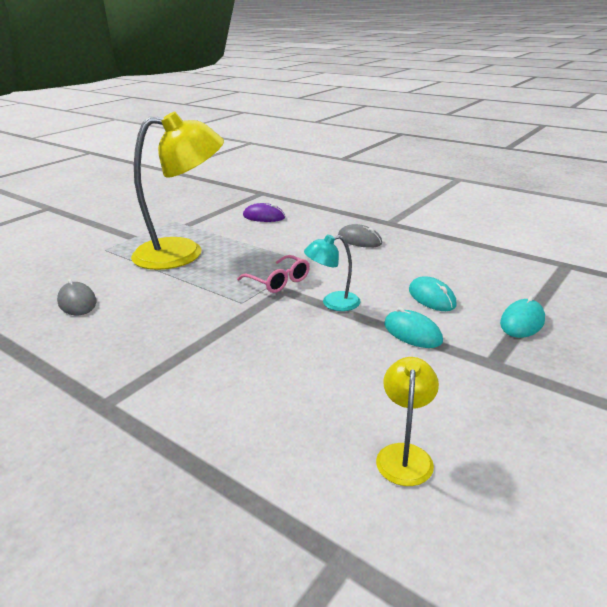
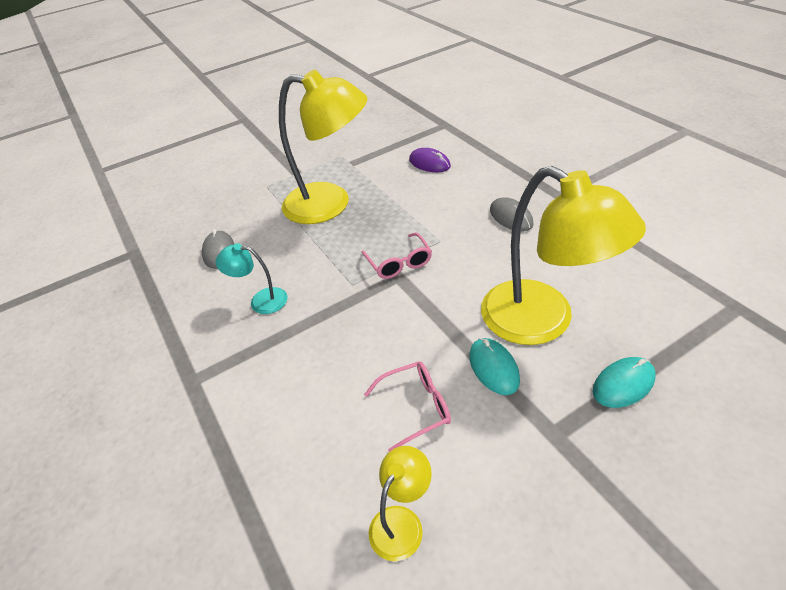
camera: 25 degrees right, 15 degrees up
turquoise lamp [304,234,361,311] -> turquoise lamp moved to [216,243,288,314]
turquoise mouse [409,276,457,311] -> yellow lamp [481,166,646,345]
none -> pink glasses [364,362,451,452]

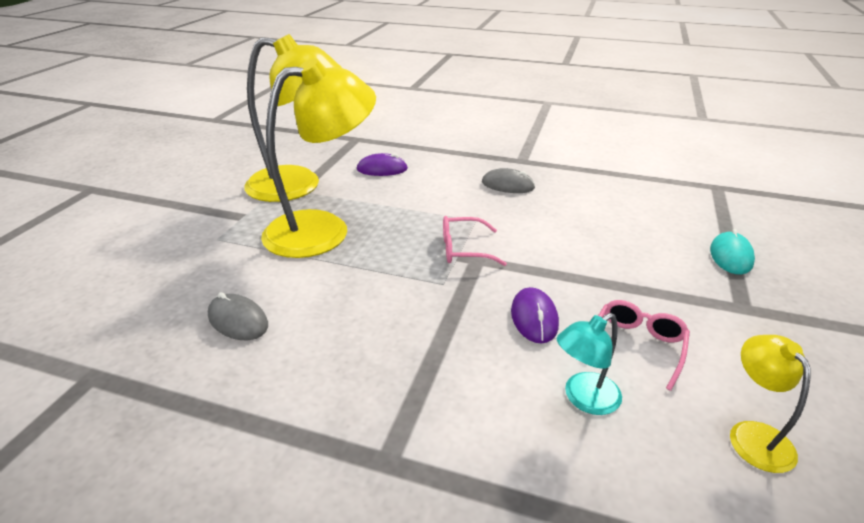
camera: 45 degrees left, 10 degrees down
turquoise lamp [216,243,288,314] -> turquoise lamp moved to [556,313,622,415]
pink glasses [361,233,432,279] -> pink glasses turned 150 degrees clockwise [443,216,507,266]
turquoise mouse [469,338,520,395] -> none
yellow lamp [481,166,646,345] -> yellow lamp moved to [244,34,342,202]
none -> purple mouse [511,287,559,343]

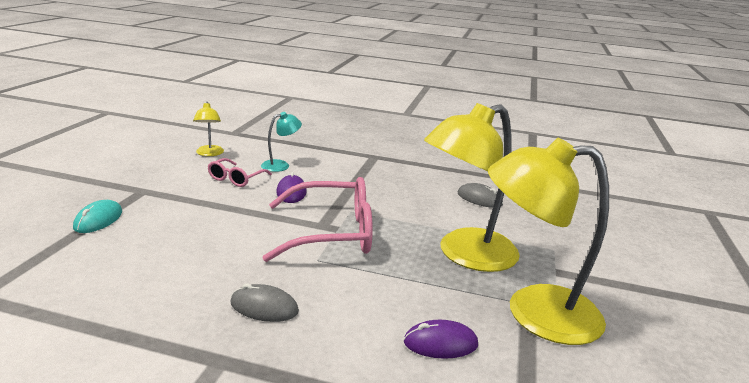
camera: 175 degrees right, 10 degrees down
pink glasses [443,216,507,266] -> pink glasses [262,177,373,262], size x1.97

